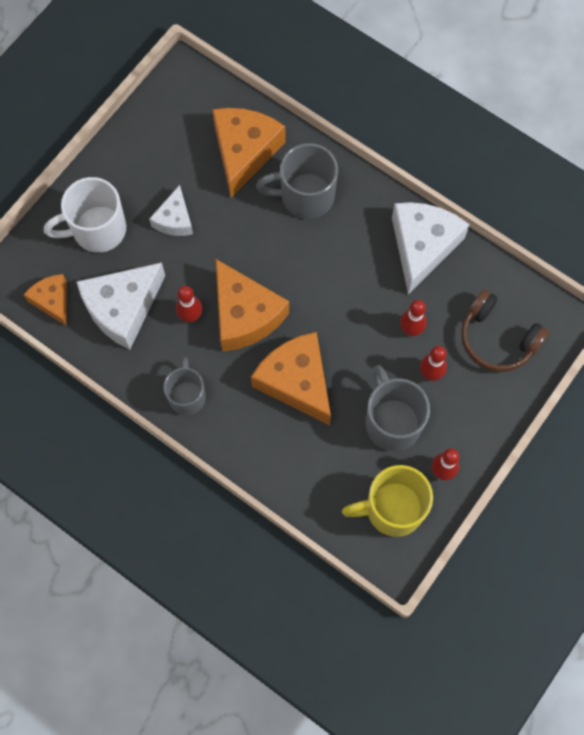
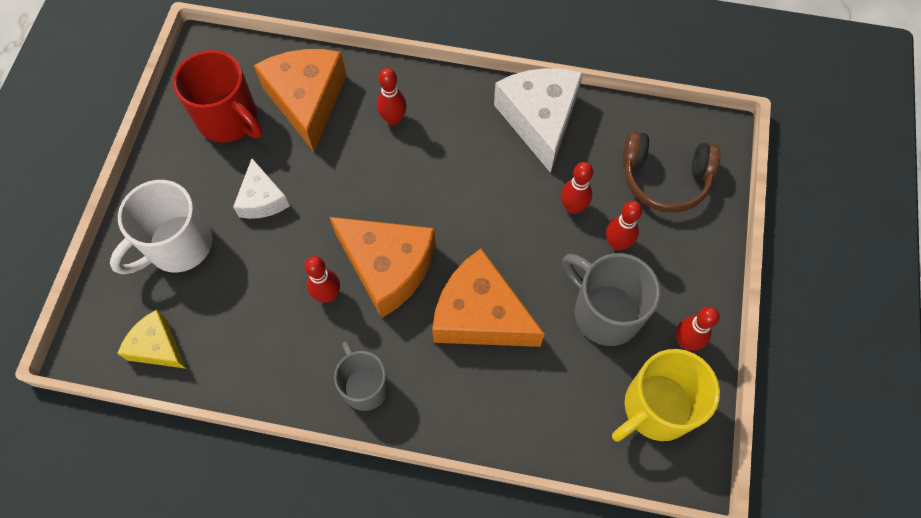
camera: 25 degrees left, 5 degrees down
orange cheese [24,274,67,326] -> yellow cheese [117,310,186,369]
white cheese [76,263,165,350] -> none
grey mug [256,143,338,219] -> red bowling pin [377,68,407,125]
none -> red mug [173,50,263,142]

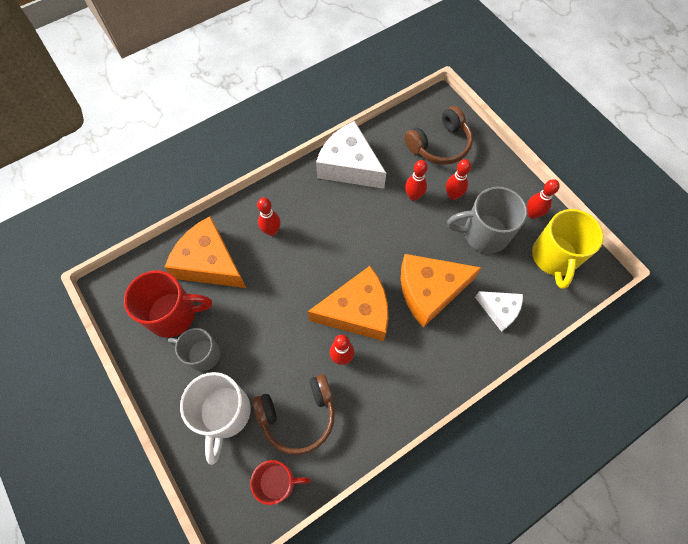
camera: 45 degrees left, 0 degrees up
yellow cheese [117,310,186,369] -> red mug [250,460,311,505]
white cheese [233,159,290,219] -> white cheese moved to [475,291,523,332]
grey mug [334,341,389,411] -> grey mug moved to [168,328,220,371]
none -> brown headphones [253,374,335,455]

